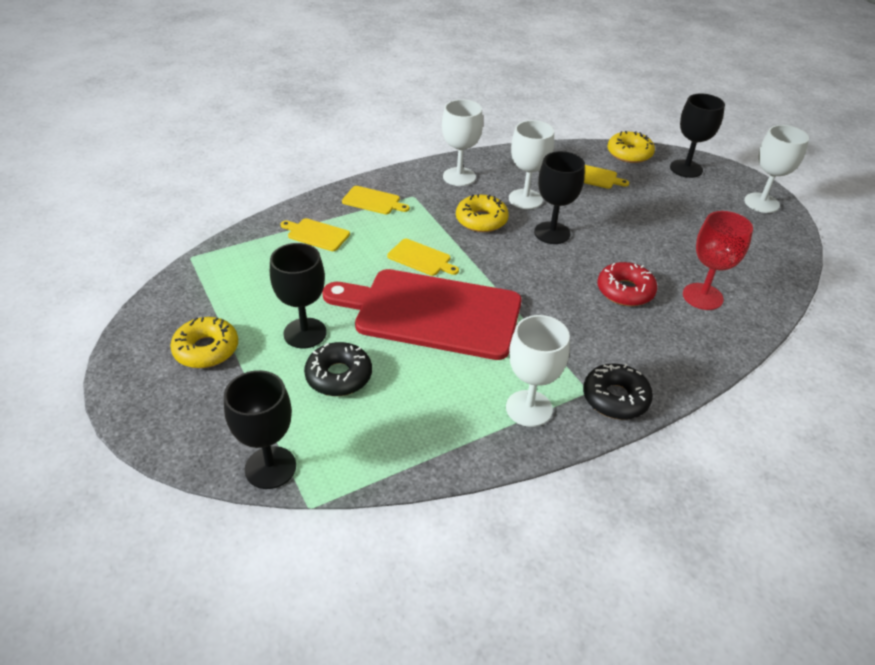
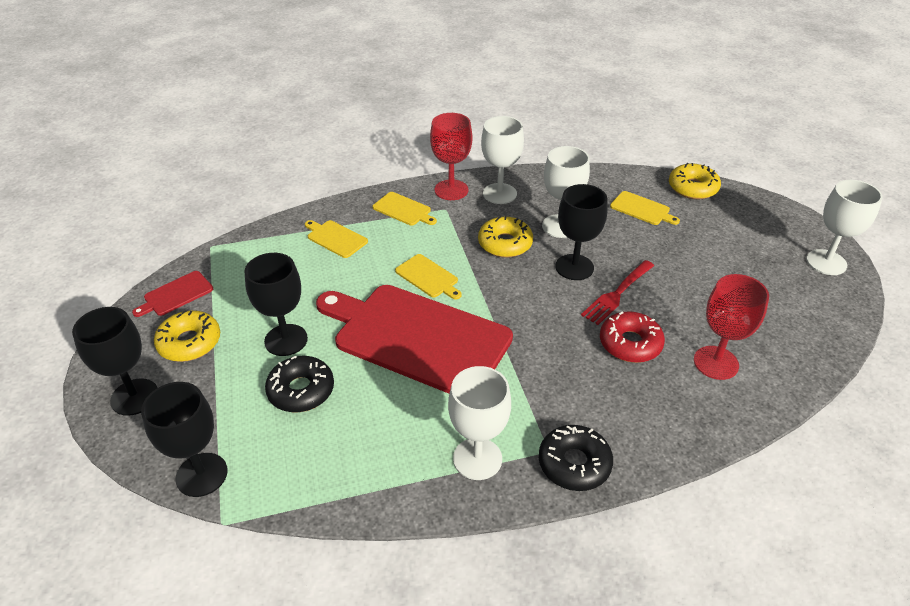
camera: 15 degrees right, 0 degrees up
black goblet [670,93,725,178] -> black goblet moved to [72,307,158,416]
none -> red cutting board [132,271,213,317]
none -> red goblet [430,113,472,200]
none -> red fork [581,260,654,325]

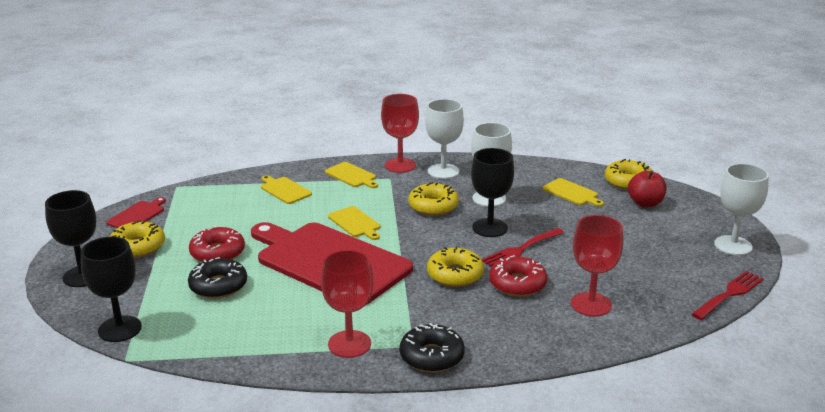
camera: 10 degrees right, 15 degrees down
red cutting board [132,271,213,317] -> red cutting board turned 150 degrees clockwise [106,197,166,228]
black goblet [244,253,308,356] -> red donut [189,226,245,262]
white goblet [448,366,511,480] -> red goblet [321,250,374,358]
none -> yellow donut [427,246,484,287]
none -> red apple [628,171,667,207]
none -> red fork [691,271,764,320]

